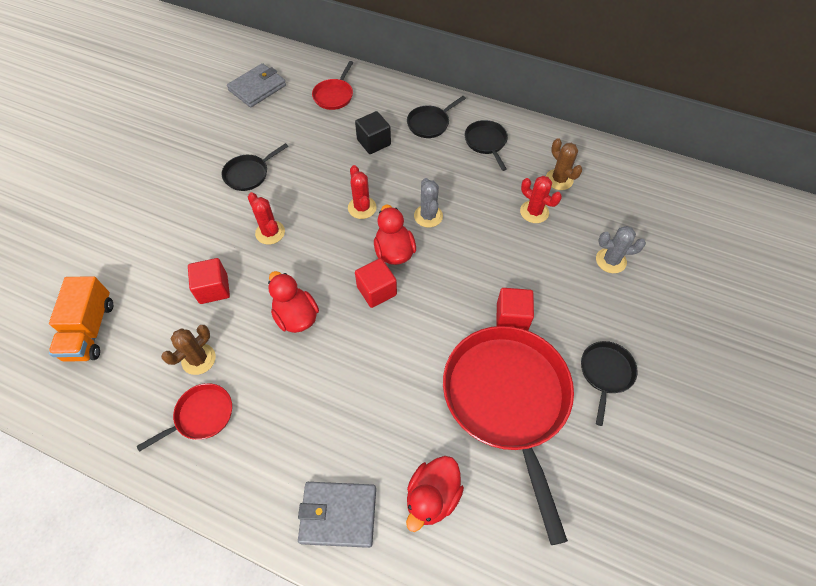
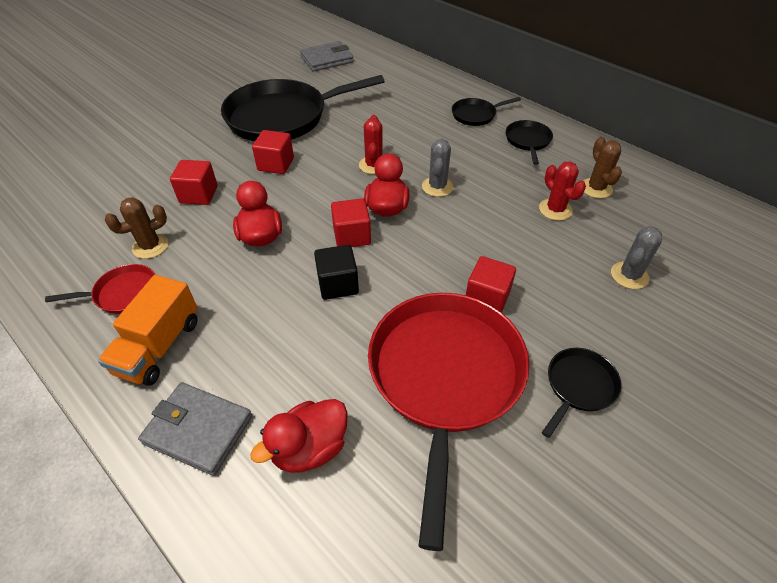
camera: 20 degrees right, 10 degrees down
orange truck [49,276,113,362] -> orange truck moved to [98,275,198,386]
black pan [221,143,288,191] -> black pan [221,75,385,142], size x2.25
red cactus [248,192,285,244] -> red cube [252,130,294,174]
red pan [312,61,353,110] -> none
black cube [355,111,391,154] -> black cube moved to [314,245,359,300]
grey cactus [596,226,646,273] -> grey cactus turned 75 degrees counterclockwise [611,226,662,289]

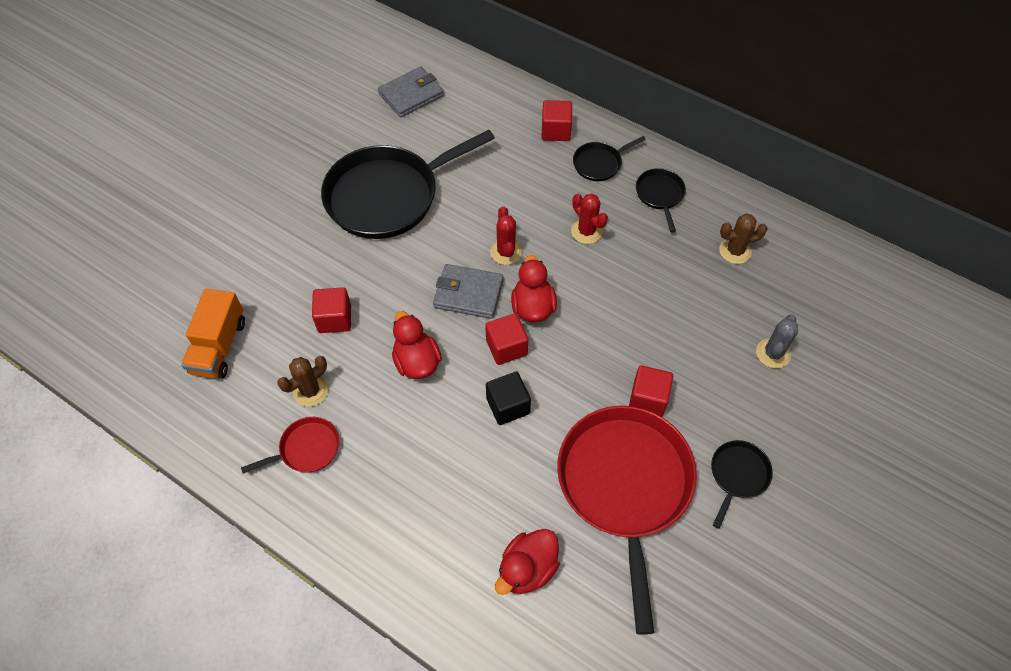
camera: 10 degrees left, 10 degrees up
orange truck [98,275,198,386] -> orange truck moved to [181,289,245,379]
grey wallet [138,382,252,476] -> grey wallet moved to [433,264,504,319]
red cube [252,130,294,174] -> red cube moved to [541,100,572,141]
grey cactus [422,139,454,197] -> none
red cactus [539,162,586,221] -> red cactus moved to [571,194,608,244]
brown cactus [583,137,622,198] -> brown cactus turned 75 degrees counterclockwise [719,213,768,264]

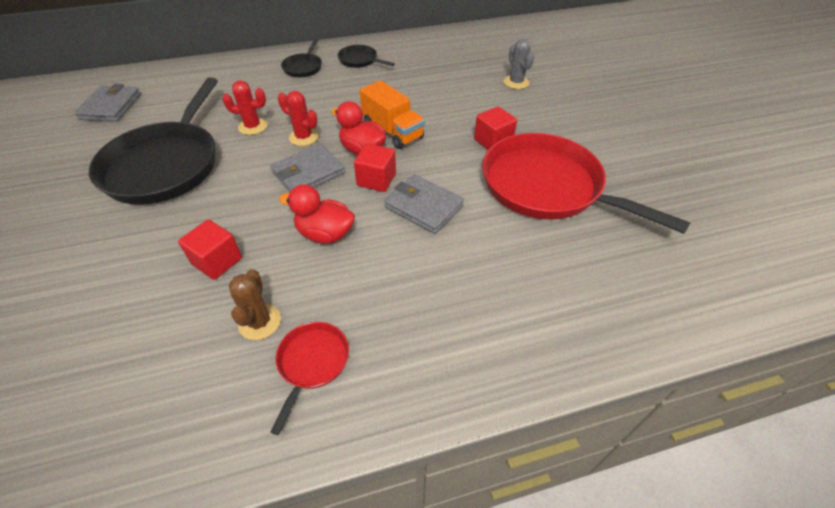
camera: 50 degrees left, 10 degrees down
orange truck [181,289,245,379] -> orange truck moved to [360,80,425,149]
black cube [486,371,531,425] -> grey wallet [384,174,464,234]
red duck [495,529,560,595] -> none
red cube [541,100,572,141] -> none
red cactus [571,194,608,244] -> red cactus moved to [222,80,267,135]
black pan [711,440,773,529] -> none
brown cactus [719,213,768,264] -> none

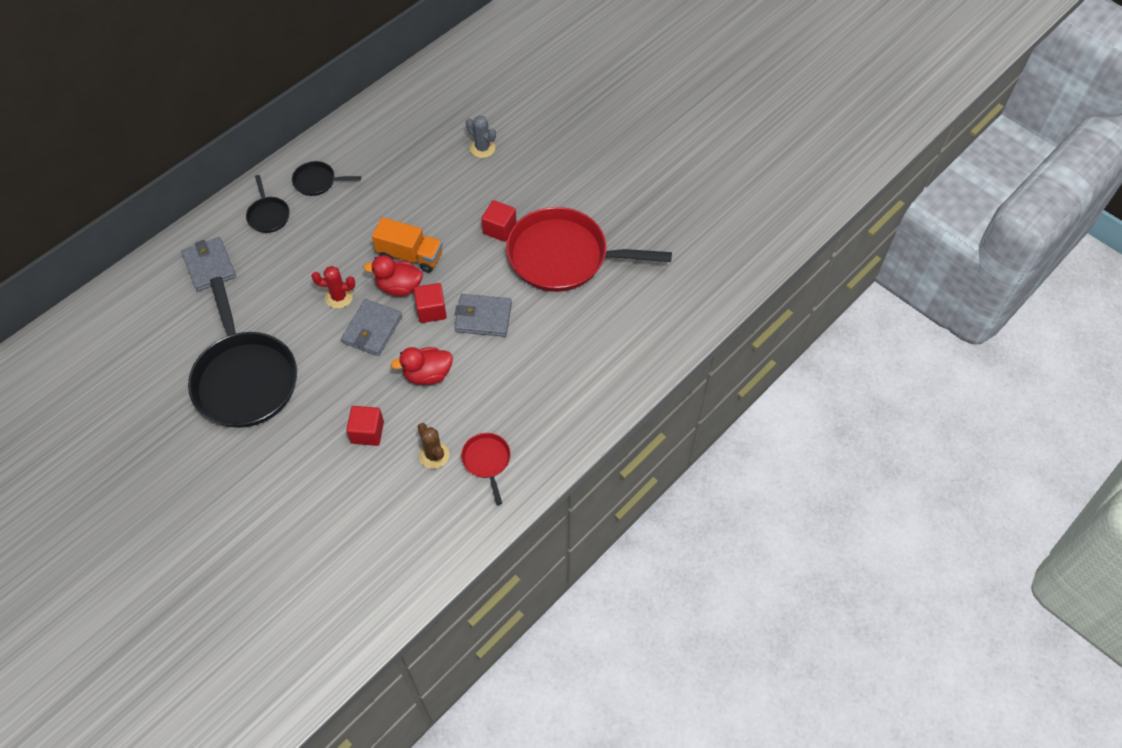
camera: 30 degrees left, 10 degrees up
grey wallet [74,84,141,122] -> grey wallet moved to [181,237,236,291]
red cactus [222,80,267,135] -> none

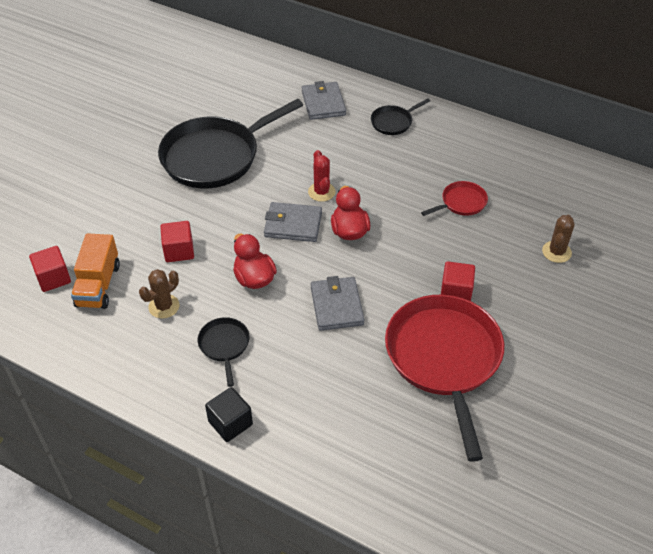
camera: 75 degrees right, 10 degrees down
grey wallet [181,237,236,291] -> grey wallet turned 60 degrees counterclockwise [302,81,346,120]
black pan [292,161,361,196] -> black pan moved to [198,317,250,387]
orange truck [372,217,443,273] -> orange truck moved to [71,233,120,309]
red cube [414,283,447,323] -> red cube moved to [29,246,71,292]
red pan [461,433,511,505] -> red pan moved to [421,181,488,216]
grey cactus [466,115,496,158] -> brown cactus [542,215,574,263]
none -> black cube [205,387,253,442]

